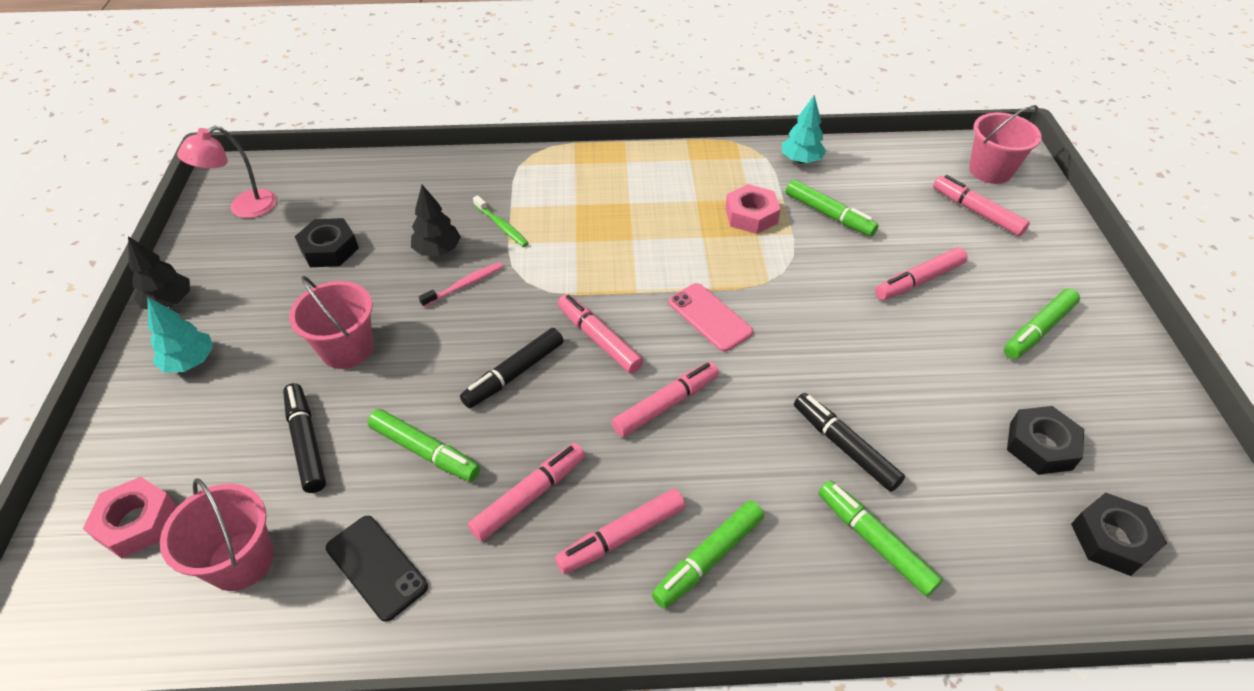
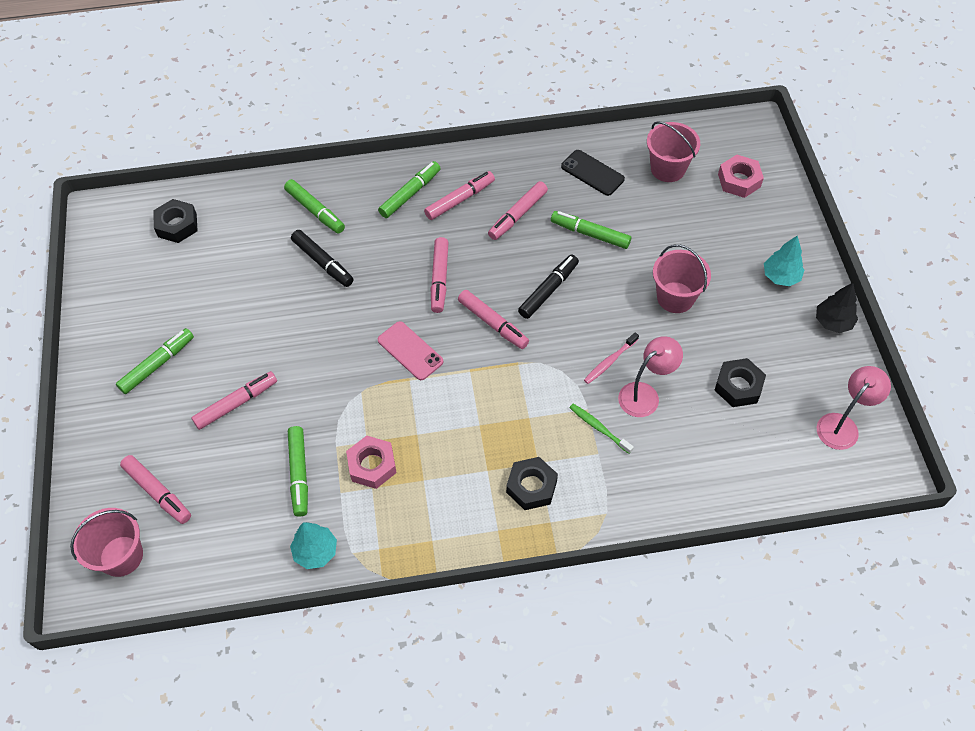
camera: 175 degrees right, 10 degrees up
black marker [283,383,326,493] -> none
black tree [411,185,461,256] -> pink lamp [618,336,683,417]
pink marker [612,362,719,437] -> pink marker turned 45 degrees counterclockwise [431,237,449,313]
green marker [786,179,879,237] -> green marker turned 135 degrees counterclockwise [288,426,308,517]
black nut [1007,406,1084,475] -> black nut moved to [506,457,558,510]

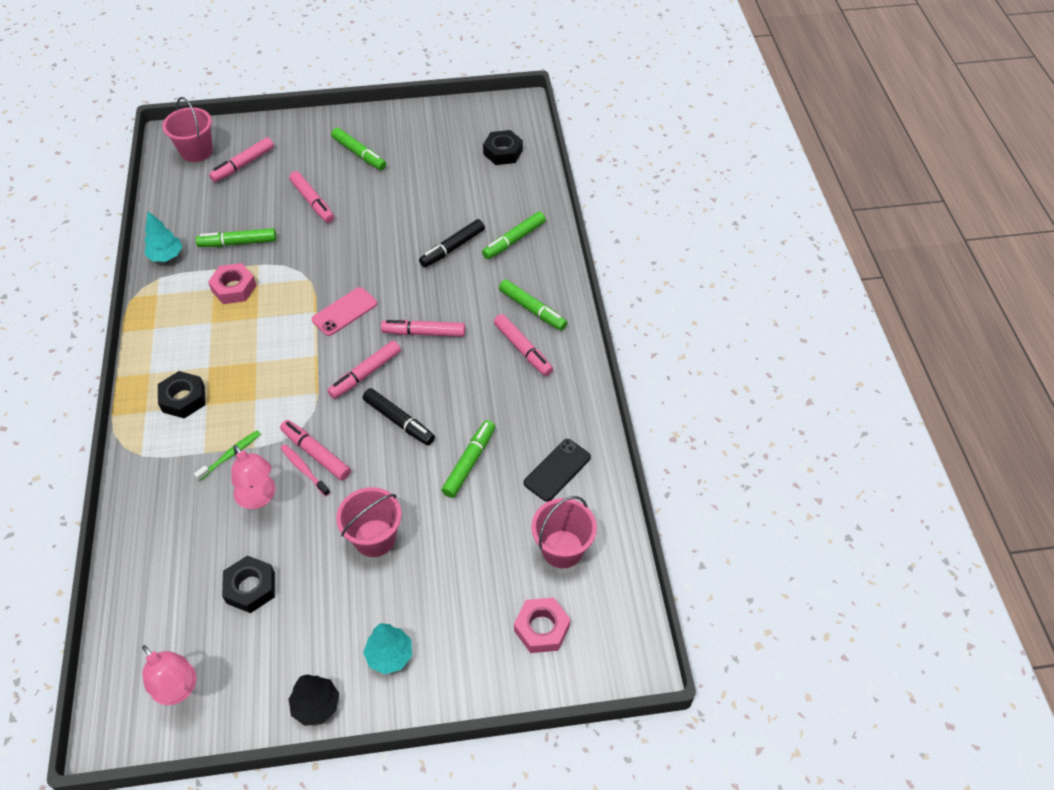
camera: 90 degrees right, 5 degrees down
pink marker [488,181,548,240] -> pink marker moved to [280,420,351,481]

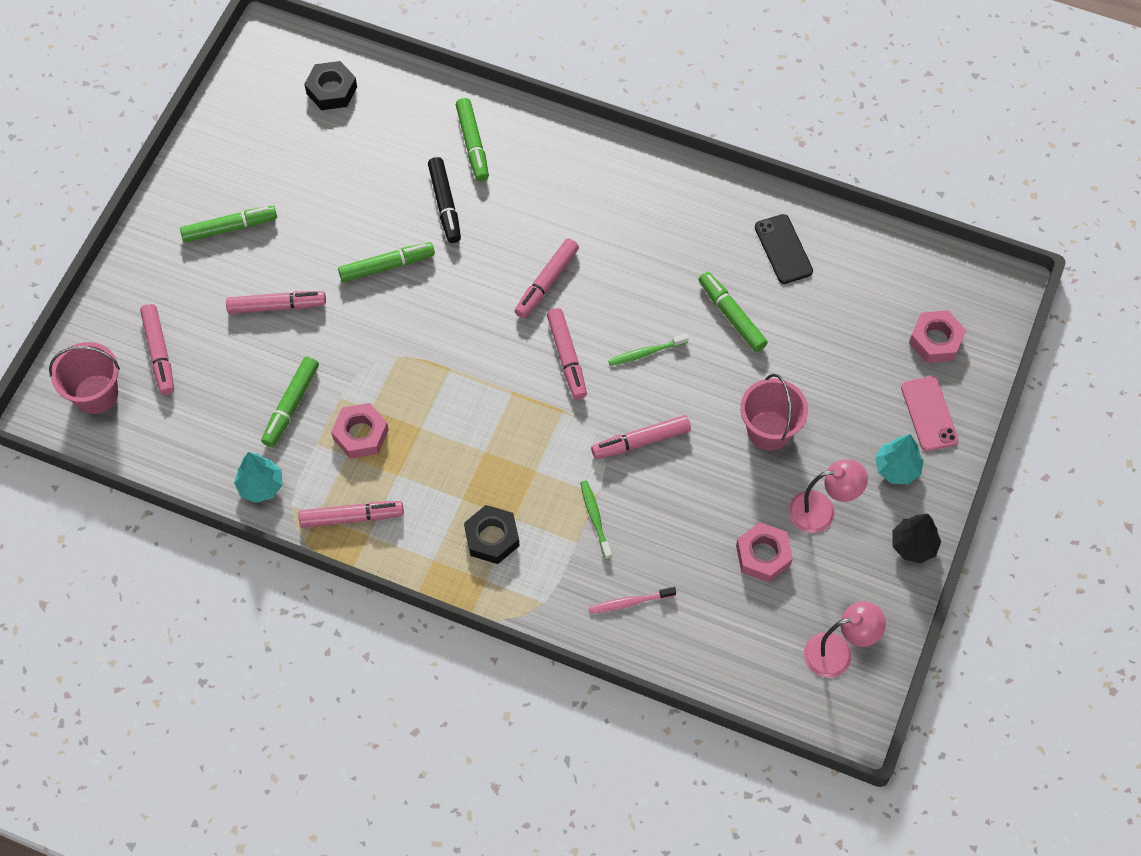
camera: 60 degrees left, 10 degrees up
black nut [222,556,275,613] -> pink nut [736,522,793,582]
pink lamp [231,445,276,509] -> pink lamp moved to [789,459,868,533]
pink toothbrush [280,444,330,496] -> pink toothbrush moved to [589,587,676,614]
pink phone [312,287,377,336] -> pink phone moved to [901,376,958,451]
black marker [363,388,435,446] -> green toothbrush [608,334,689,366]
pink marker [494,314,553,376] -> pink marker moved to [299,501,404,528]
green marker [499,279,567,331] -> green marker moved to [338,242,435,282]
pink bucket [531,496,597,568] -> none

